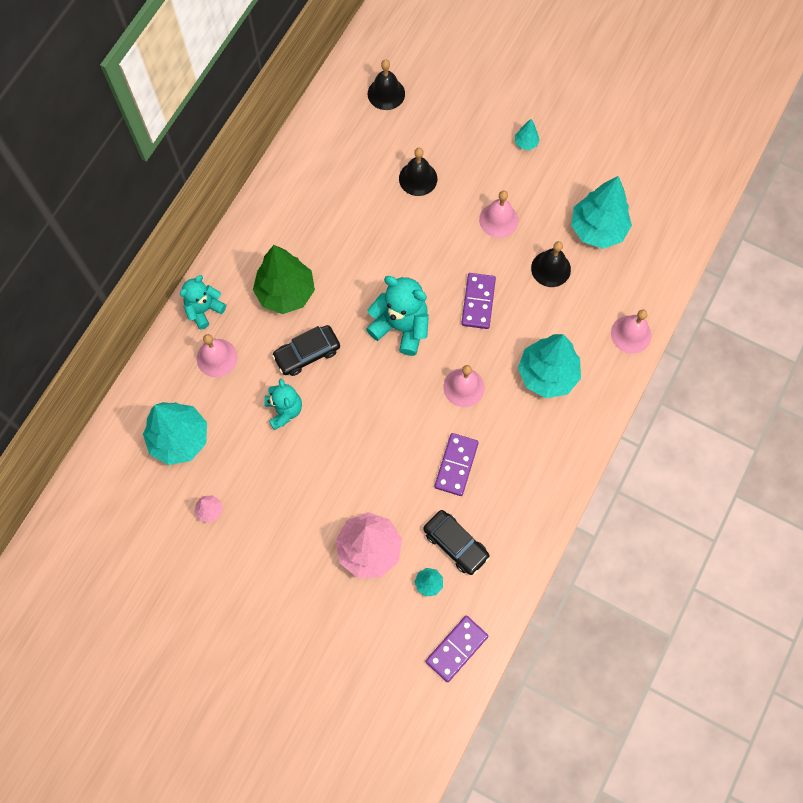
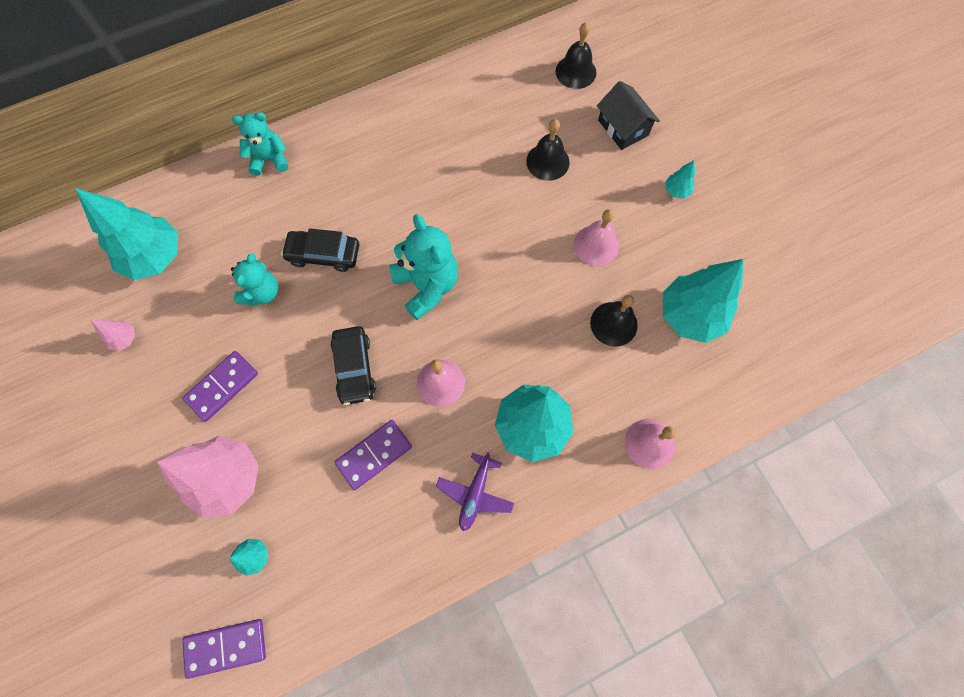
camera: 35 degrees right, 0 degrees up
pink bell [197,334,237,377] -> none
green tree [253,245,315,314] -> none
black car [423,510,490,575] -> black car moved to [331,326,376,405]
purple domino [461,273,496,329] -> purple domino moved to [183,351,258,422]
none -> purple plane [436,452,514,531]
none -> black house [597,81,660,150]

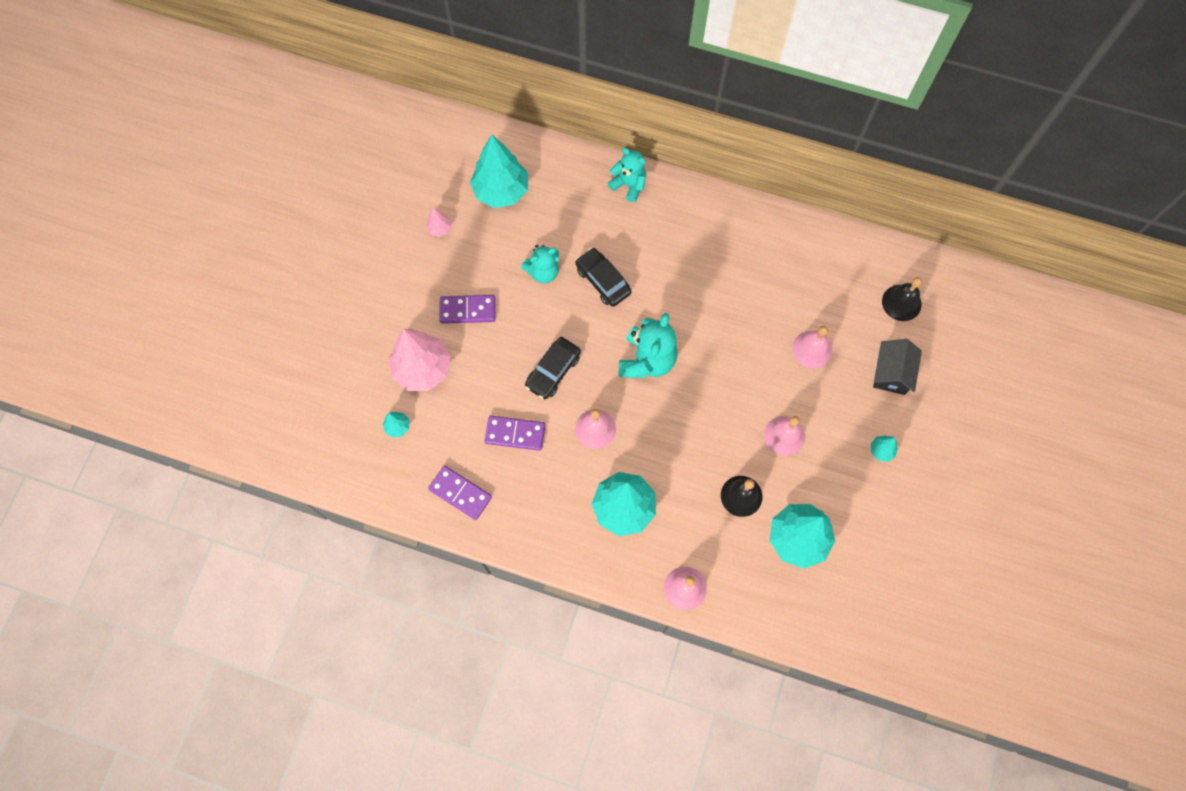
camera: 45 degrees right, 0 degrees up
purple domino [182,619,266,679] -> purple domino moved to [428,466,492,520]
purple plane [436,452,514,531] -> none
black bell [526,119,569,181] -> pink bell [792,326,832,369]

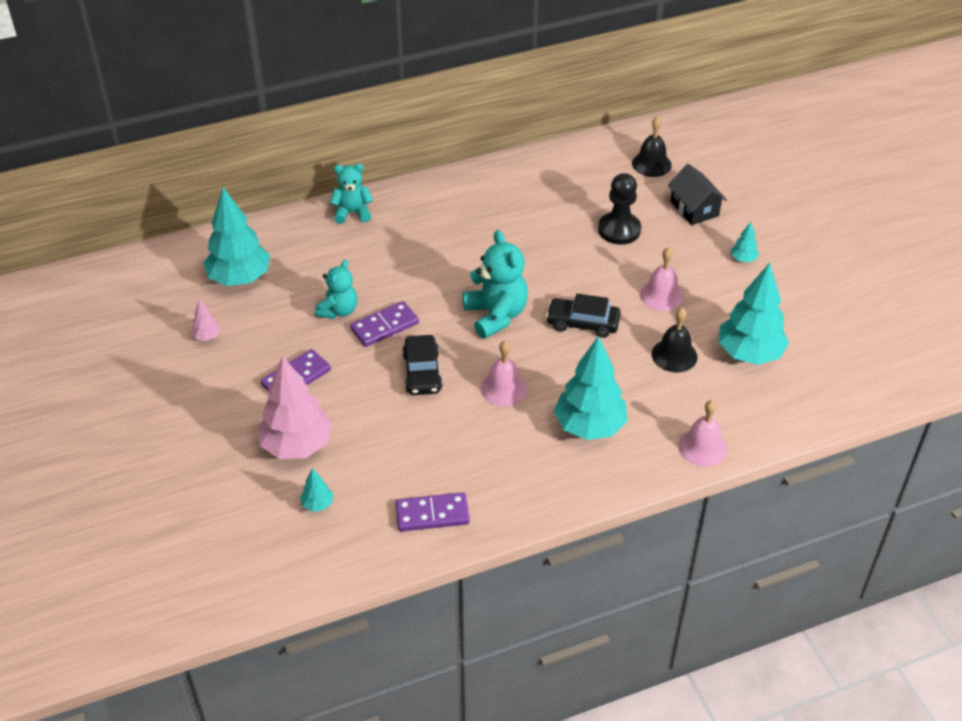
camera: 40 degrees left, 25 degrees down
purple domino [485,416,546,451] -> purple domino moved to [350,301,419,347]
black car [575,248,632,307] -> black car moved to [546,294,621,338]
pink bell [792,326,832,369] -> black pawn [598,173,641,245]

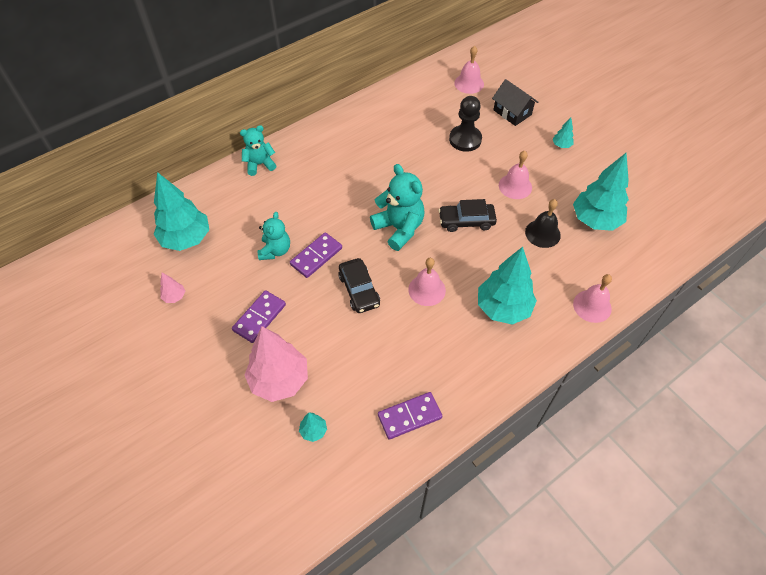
camera: 15 degrees left, 10 degrees up
black bell [632,116,672,177] -> pink bell [454,46,484,94]

